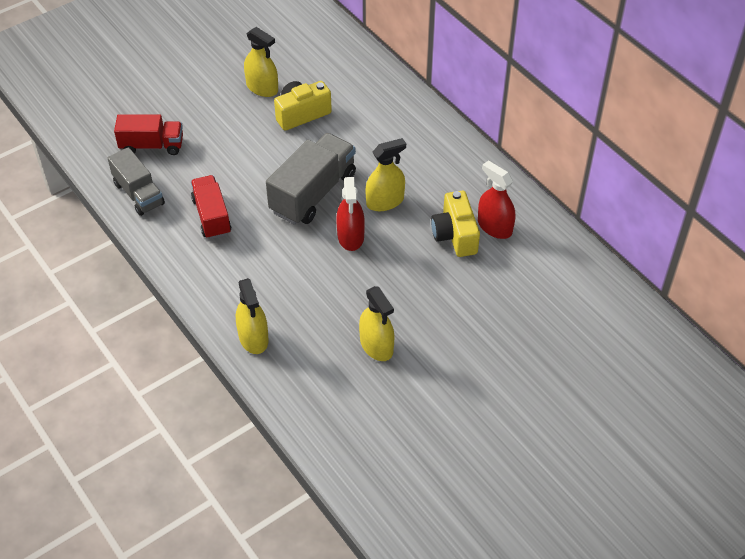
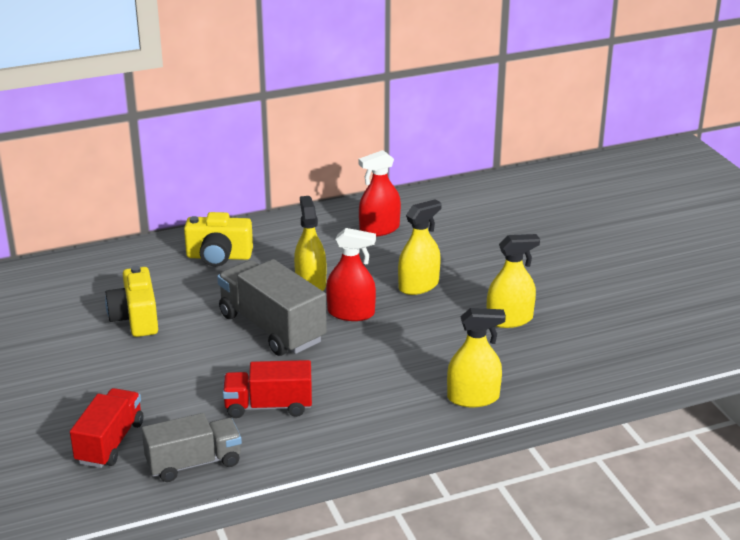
camera: 75 degrees left, 20 degrees down
yellow spray bottle [244,27,278,97] -> yellow spray bottle moved to [398,199,442,295]
yellow camera [431,191,480,257] -> yellow camera moved to [184,212,253,267]

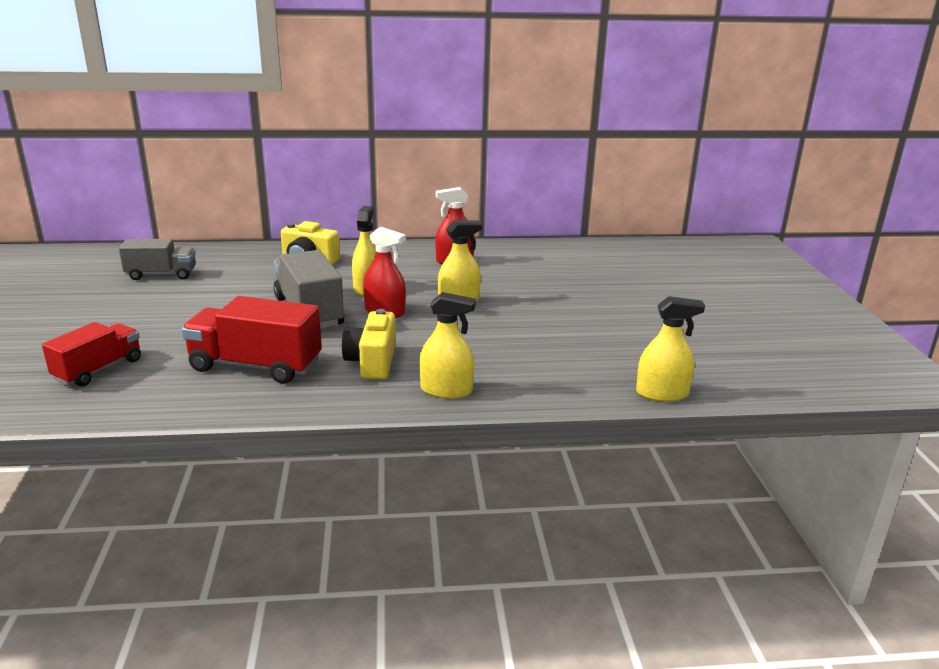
camera: 15 degrees right, 5 degrees down
yellow camera [105,266,158,337] -> yellow camera moved to [342,309,396,379]
grey truck [142,413,242,482] -> grey truck moved to [119,239,196,280]
red truck [223,360,312,418] -> red truck [181,296,322,384], size x1.52
yellow spray bottle [487,234,540,328] -> yellow spray bottle moved to [636,296,705,402]

